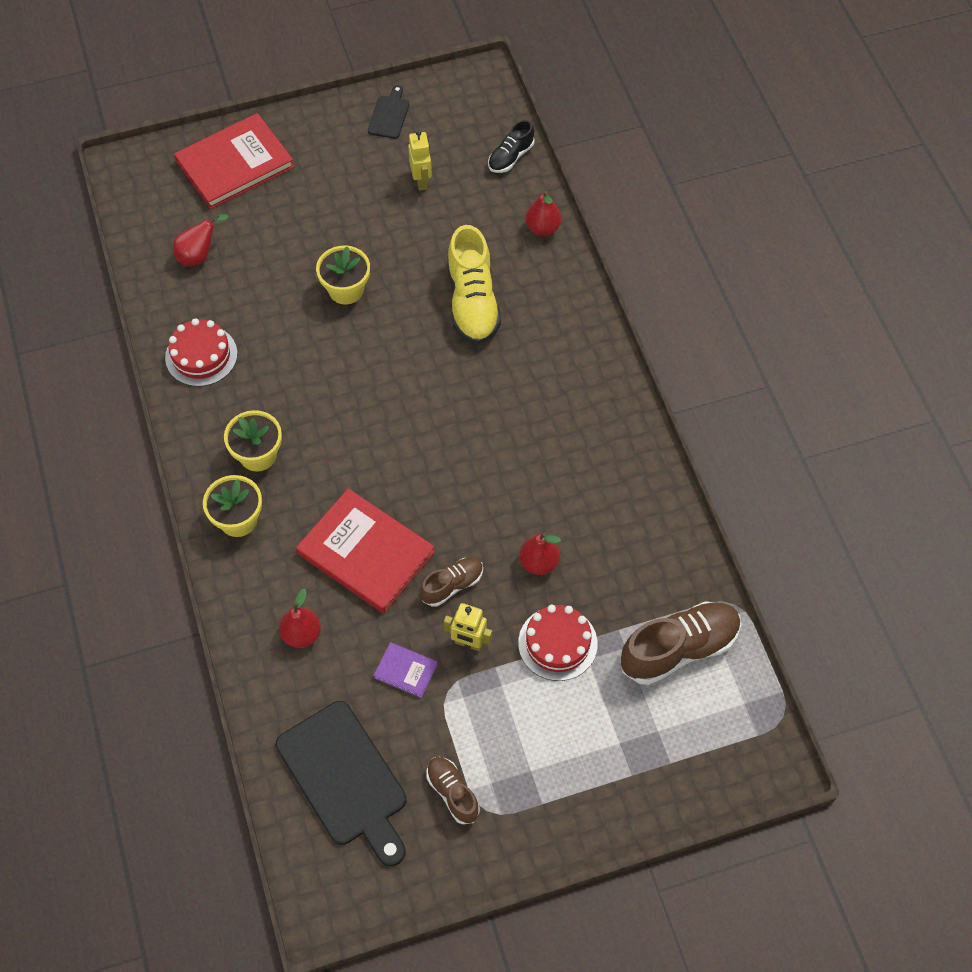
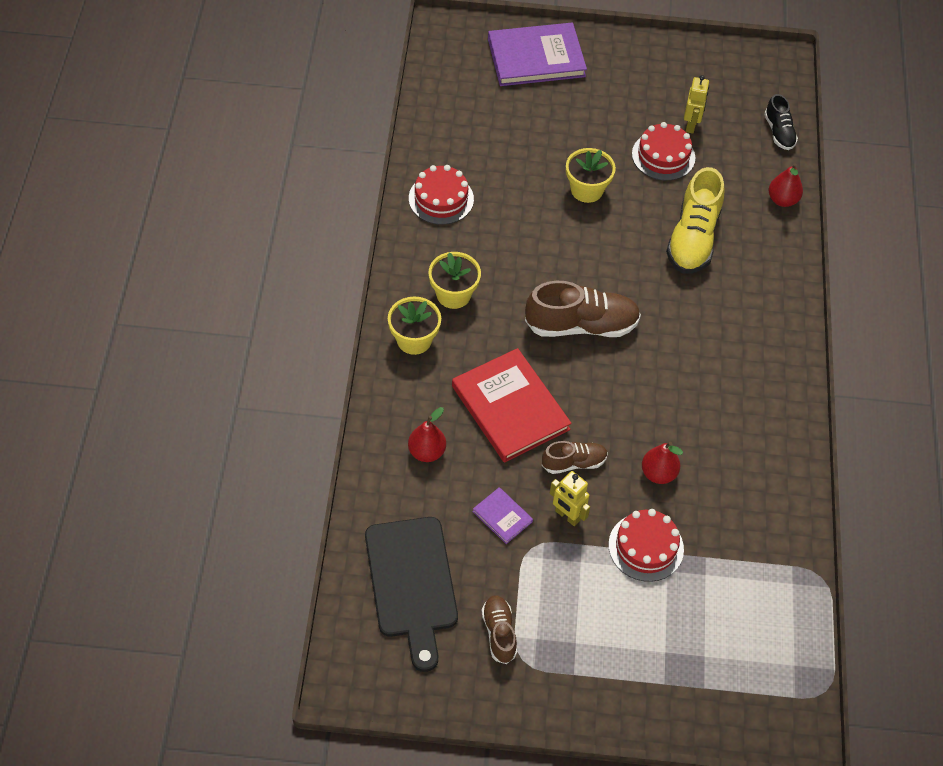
camera: 20 degrees right, 5 degrees down
red pear [173,214,229,266] -> none
red book [174,113,294,209] -> purple book [488,23,587,86]
black cutting board [368,85,409,139] -> none
black shoe [488,120,535,173] -> black shoe turned 75 degrees counterclockwise [764,94,798,150]
brown shoe [621,601,741,685] -> brown shoe moved to [525,281,641,337]
none -> red cake [632,122,696,181]

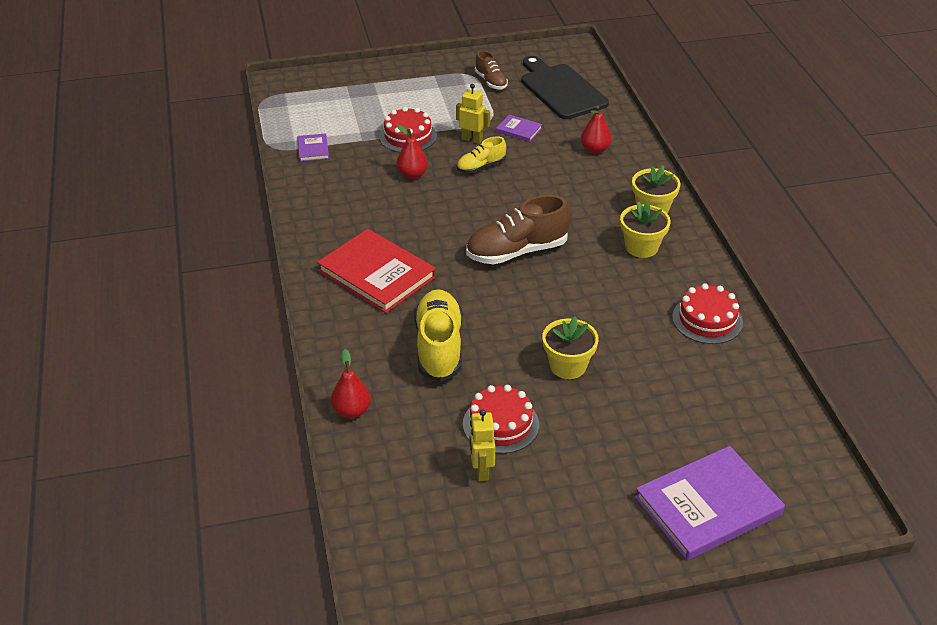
camera: 165 degrees right, 15 degrees down
red book [452,348,572,463] -> red book moved to [317,229,436,313]
brown shoe [542,441,608,474] -> yellow shoe [457,137,506,173]
black shoe [764,94,798,150] -> none
none -> purple book [297,133,329,161]

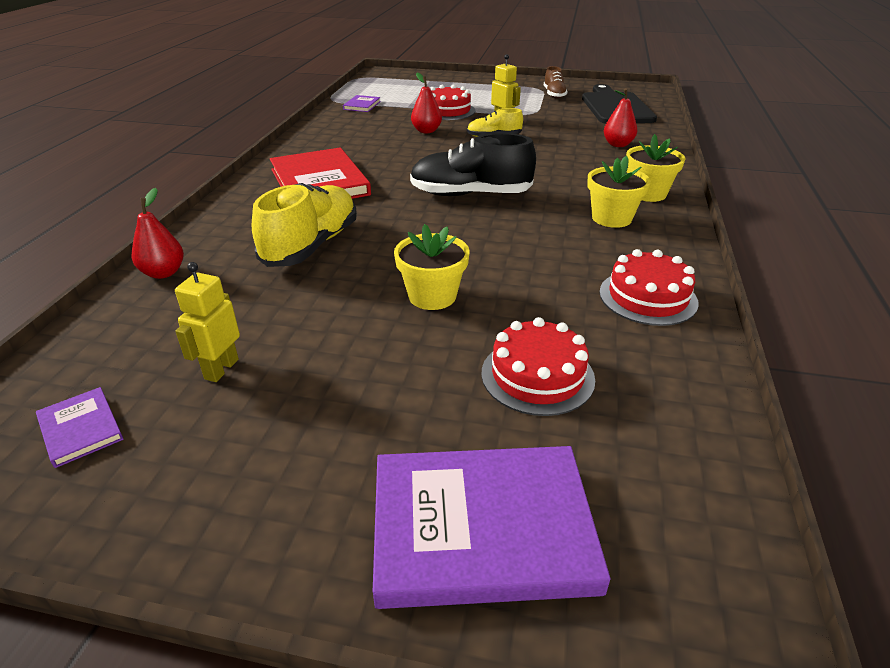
camera: 25 degrees right, 5 degrees down
red cake [463,385,539,454] -> red cake moved to [481,317,595,416]
brown shoe [466,195,571,264] -> black shoe [410,133,536,196]
purple book [496,115,542,142] -> purple book moved to [36,387,124,468]

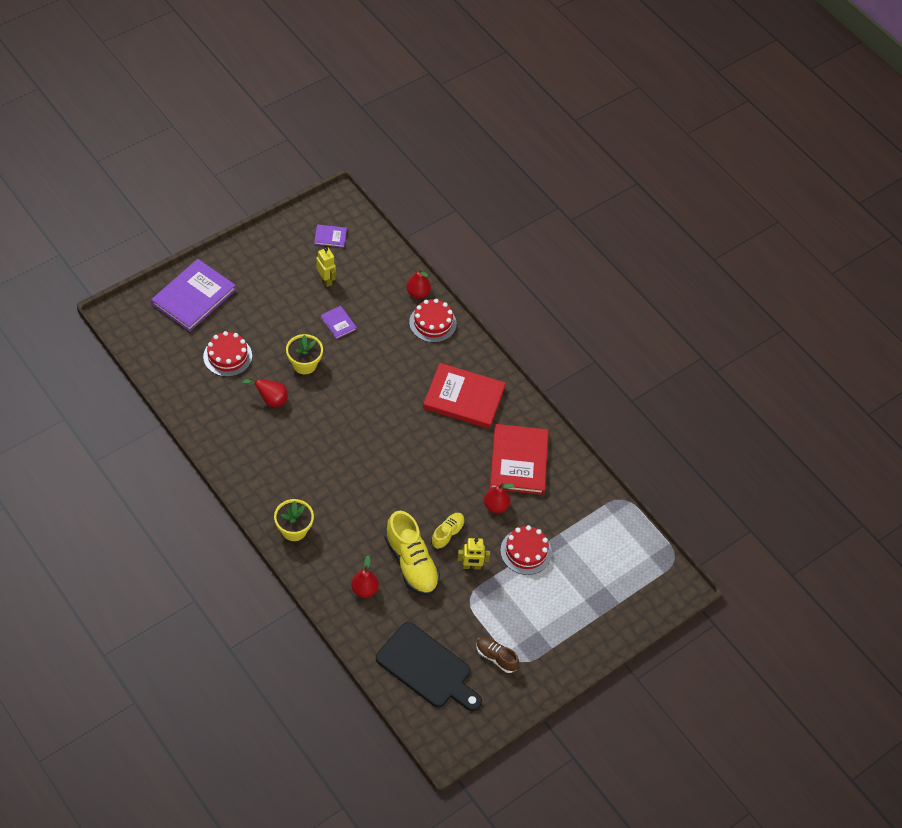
camera: 125 degrees right, 20 degrees up
yellow shoe [252,183,357,267] -> yellow shoe moved to [385,511,440,596]
purple book [343,95,381,112] -> purple book moved to [321,306,357,339]
black shoe [410,133,536,196] -> none
yellow flower pot [587,156,651,228] -> none
red cake [599,249,699,326] -> red cake moved to [409,298,457,343]
none -> red pear [242,377,288,407]
none -> red book [490,424,549,495]

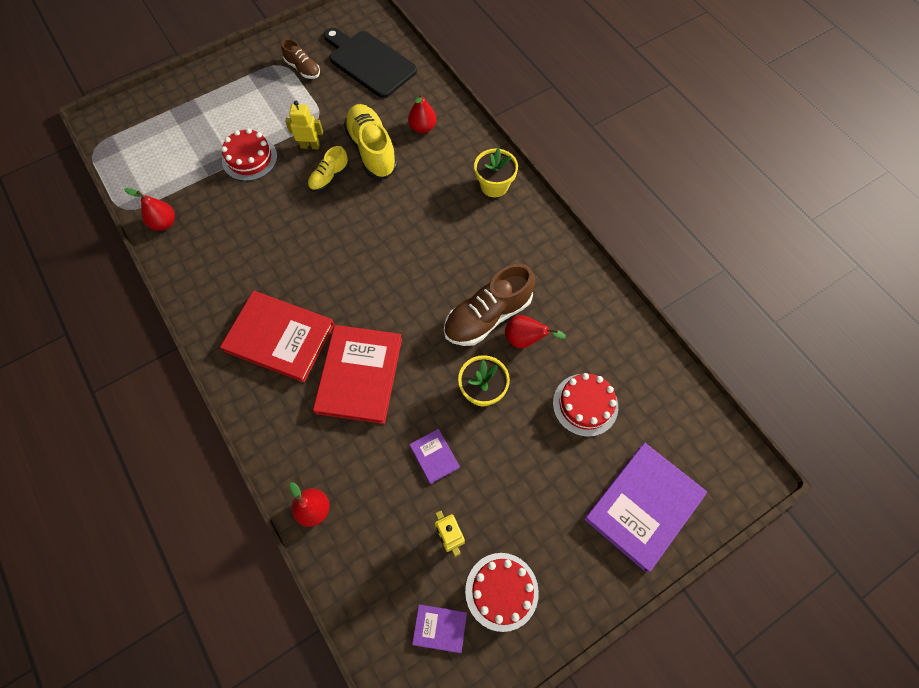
camera: 170 degrees left, 10 degrees up
red cake [409,298,457,343] -> red cake moved to [465,553,539,632]
red pear [484,483,514,513] -> red pear moved to [124,188,175,231]
red book [490,424,549,495] -> red book moved to [313,325,402,424]
none -> brown shoe [444,264,535,346]

